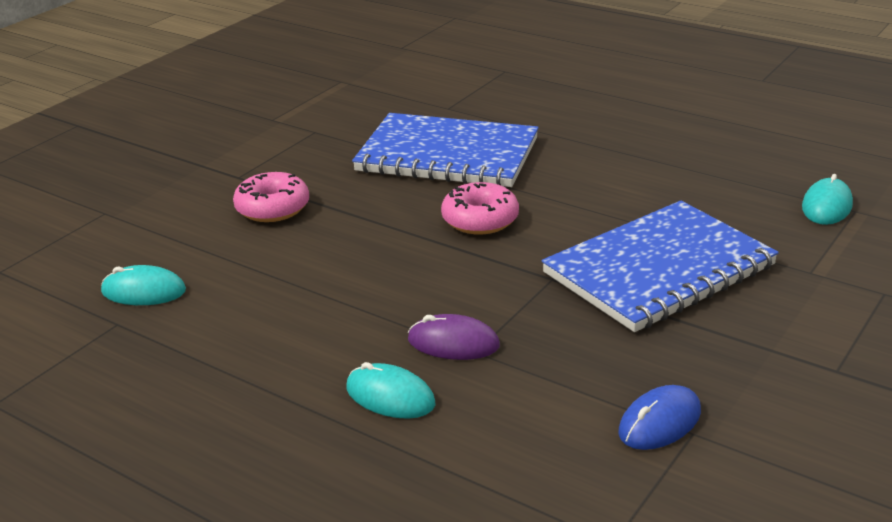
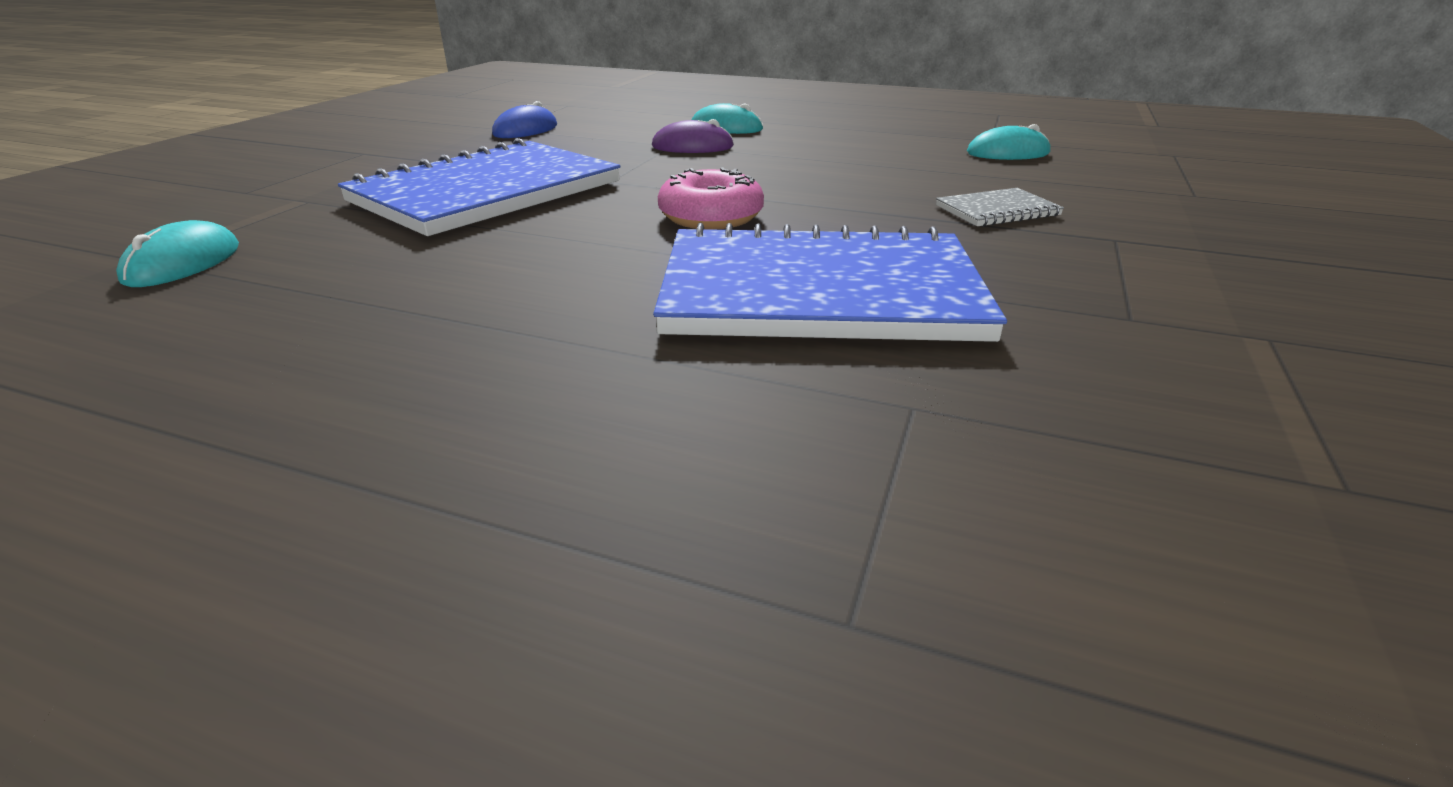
camera: 165 degrees right, 0 degrees up
pink donut [233,172,309,222] -> grey notebook [936,188,1064,227]

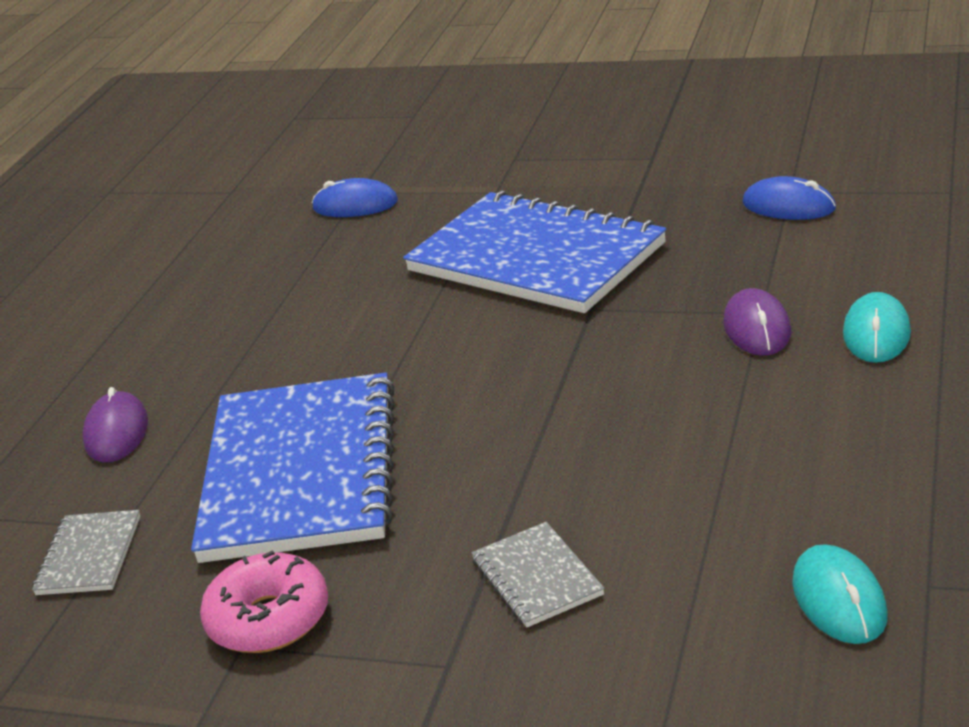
camera: 90 degrees right, 0 degrees up
turquoise mouse [116,220,239,287] -> blue mouse [312,178,398,217]
pink donut [658,167,764,230] -> pink donut moved to [200,550,328,653]
none -> grey notebook [32,510,140,595]
none -> purple mouse [83,387,148,463]

